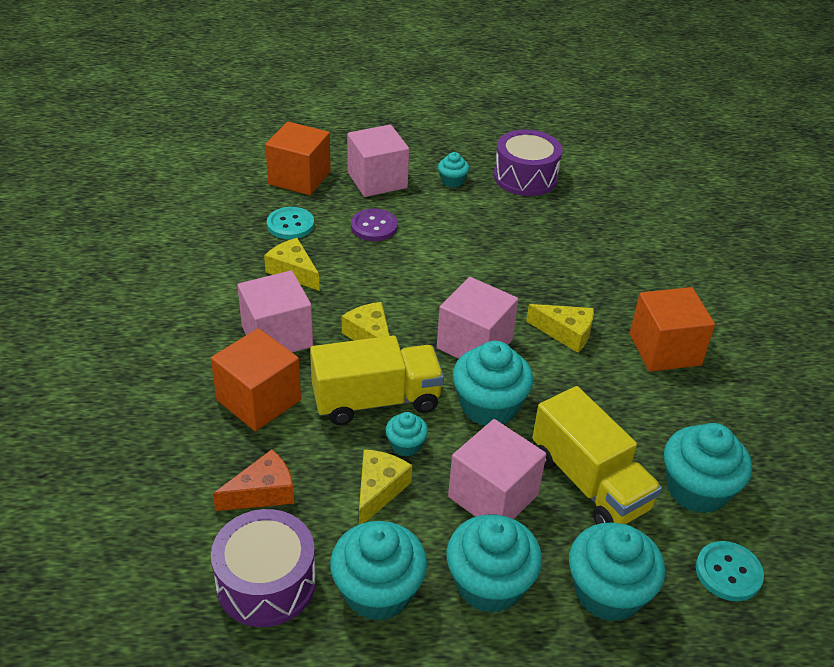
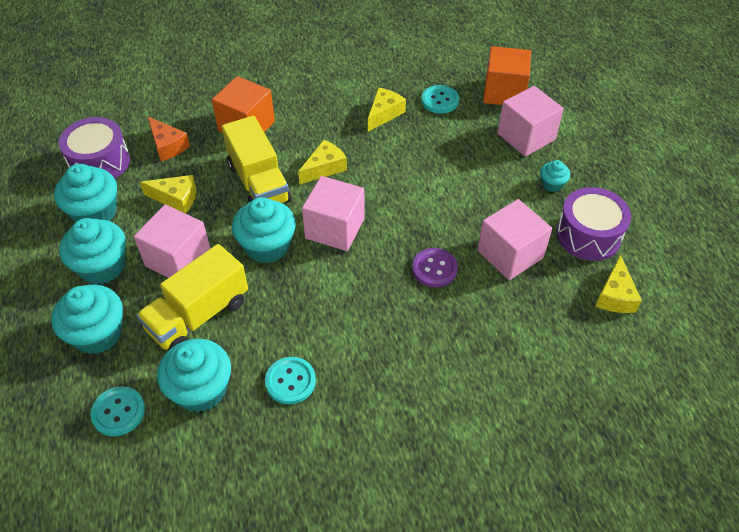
camera: 80 degrees right, 10 degrees up
pink cube [237,270,313,352] -> pink cube moved to [478,199,552,280]
purple button [351,209,398,241] -> purple button moved to [412,248,458,287]
turquoise cupcake [386,412,428,457] -> none
yellow cheese [526,304,594,353] -> yellow cheese moved to [596,255,642,313]
orange cube [630,287,715,372] -> none
none -> turquoise button [265,357,316,404]

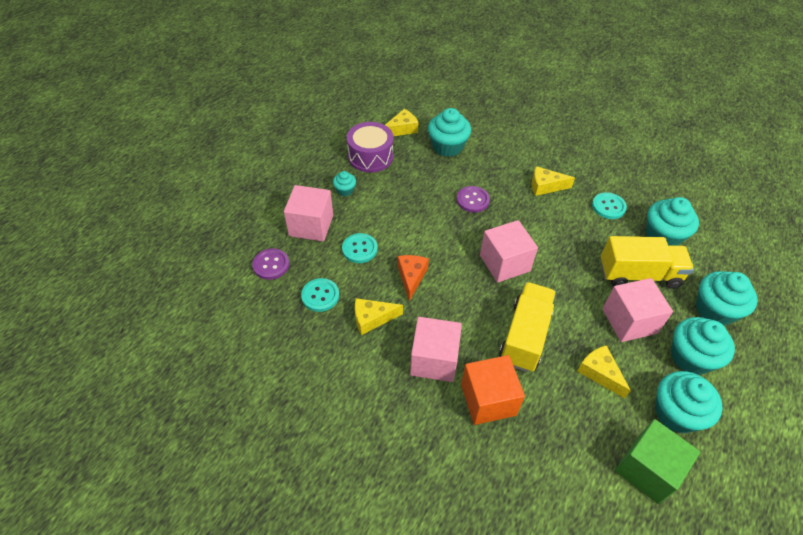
camera: 135 degrees left, 0 degrees up
purple drum [59,117,130,178] -> green cube [615,419,700,504]
turquoise button [90,386,145,437] -> turquoise button moved to [342,233,378,263]
orange cheese [147,116,190,161] -> orange cheese moved to [397,255,429,301]
turquoise cupcake [232,197,296,263] -> turquoise cupcake moved to [428,108,471,157]
yellow cheese [298,140,347,185] -> yellow cheese moved to [532,166,575,196]
pink cube [478,199,552,280] -> pink cube moved to [410,317,462,382]
orange cube [483,46,531,105] -> purple button [252,248,290,280]

